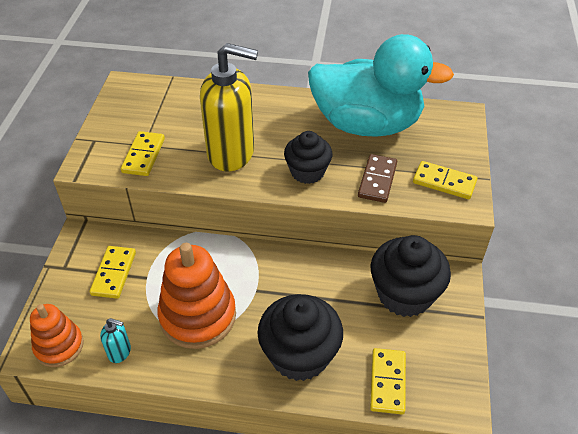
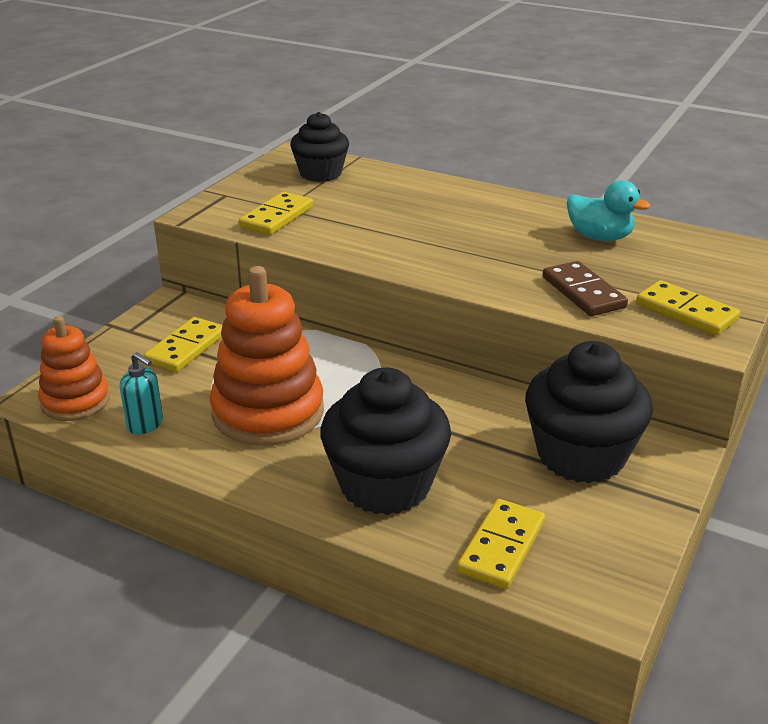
camera: 20 degrees right, 15 degrees down
yellow soap dispenser [200,43,258,171] -> none
black cupcake [284,131,333,184] -> black cupcake moved to [290,112,349,182]
turquoise duck [308,34,454,137] -> turquoise duck [567,180,651,241], size x0.42
brown domino [358,154,397,203] -> brown domino turned 60 degrees counterclockwise [543,261,628,316]

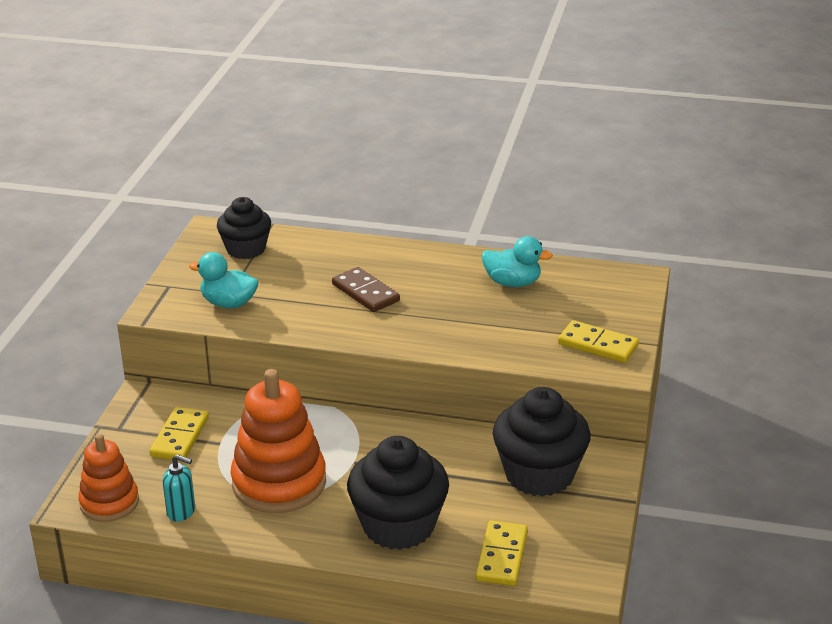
camera: 15 degrees left, 0 degrees up
yellow domino [239,192,313,235] -> turquoise duck [189,252,259,308]
brown domino [543,261,628,316] -> brown domino moved to [332,267,400,312]

